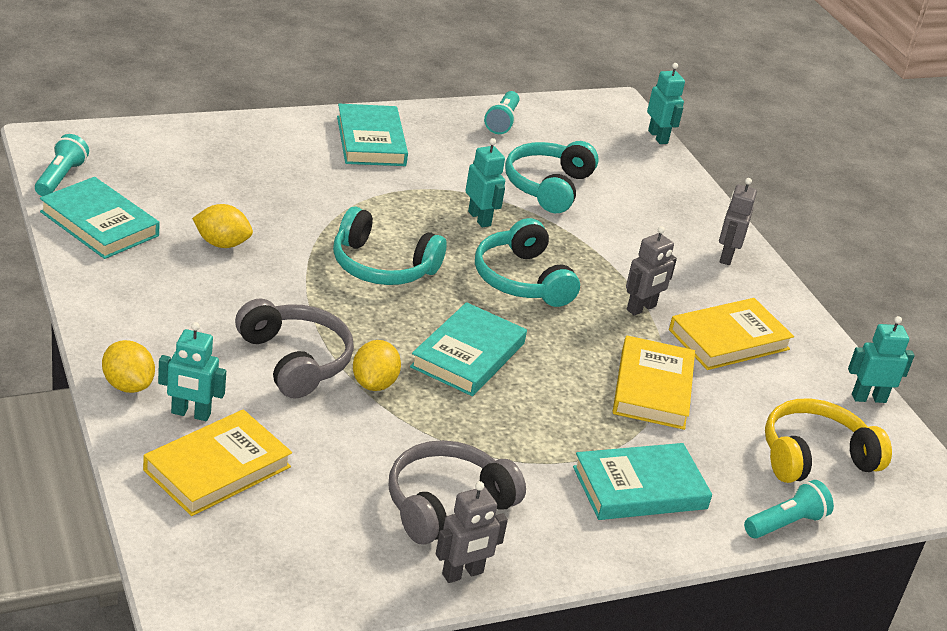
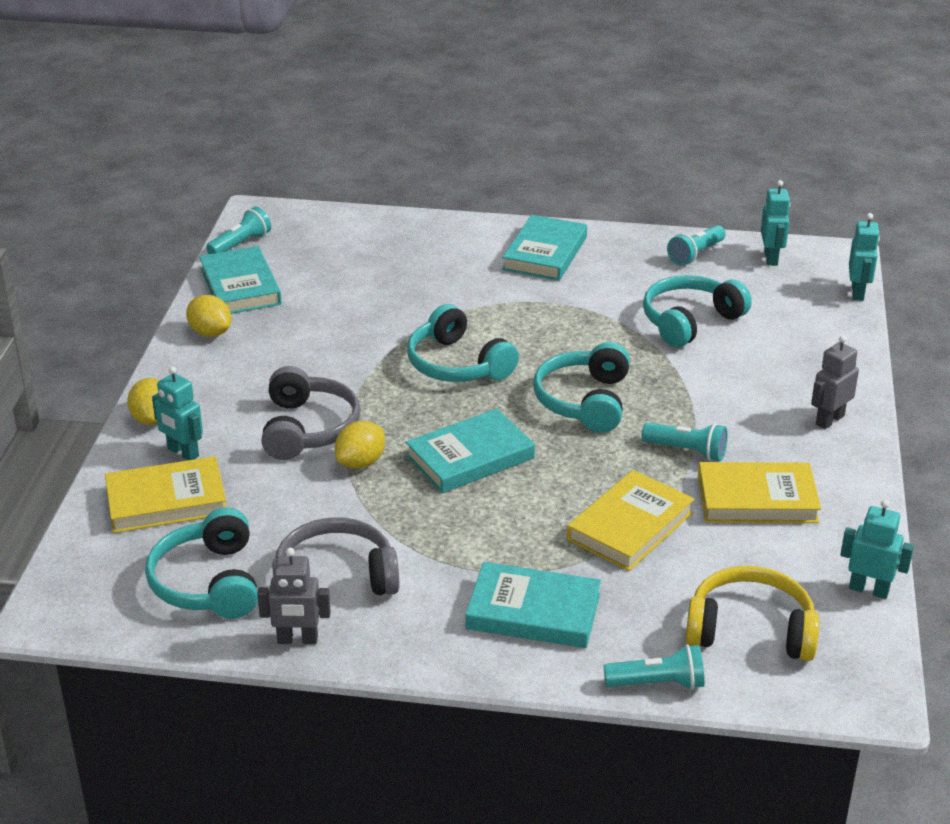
camera: 35 degrees right, 0 degrees up
yellow lemon [192,204,253,248] -> yellow lemon moved to [186,295,232,337]
turquoise robot [465,138,505,228] -> turquoise robot moved to [761,180,791,266]
grey robot [626,226,677,316] -> turquoise flashlight [642,423,728,461]
none -> turquoise headphones [145,508,258,619]

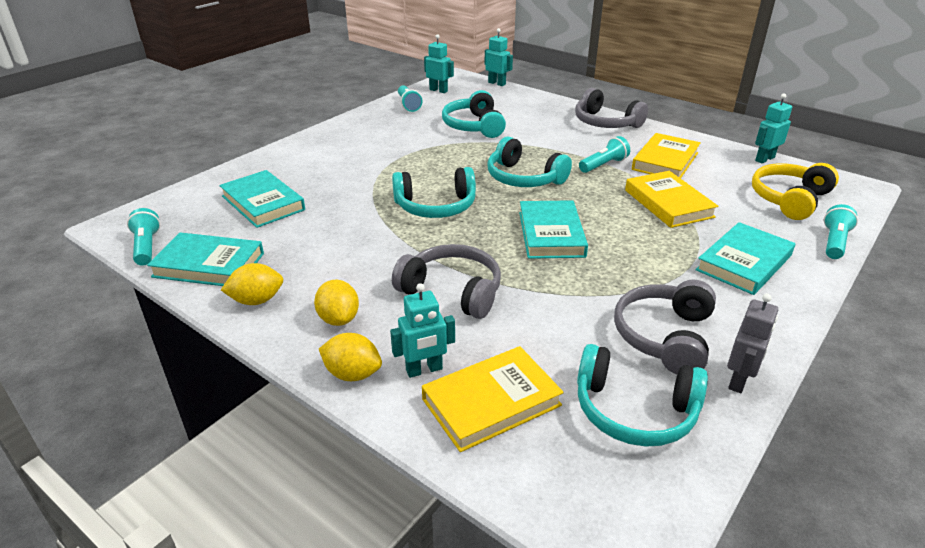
camera: 60 degrees left, 0 degrees up
yellow book [105,456,226,533] -> yellow book turned 45 degrees clockwise [422,346,564,452]
yellow lemon [335,421,385,469] -> yellow lemon moved to [314,279,359,326]
turquoise book [502,215,587,281] -> turquoise book moved to [219,170,305,228]
grey robot [811,335,859,429] -> grey headphones [575,88,648,128]

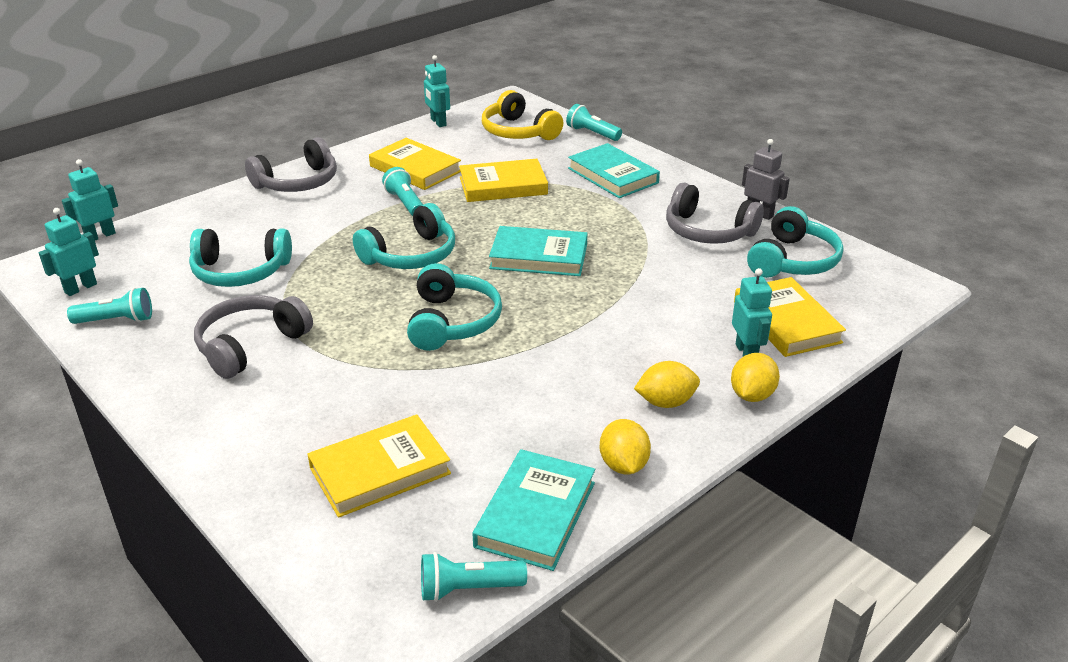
camera: 80 degrees left, 0 degrees up
turquoise book [219,170,305,228] -> yellow book [307,414,451,518]
grey headphones [392,244,501,319] -> grey headphones moved to [194,295,313,379]

